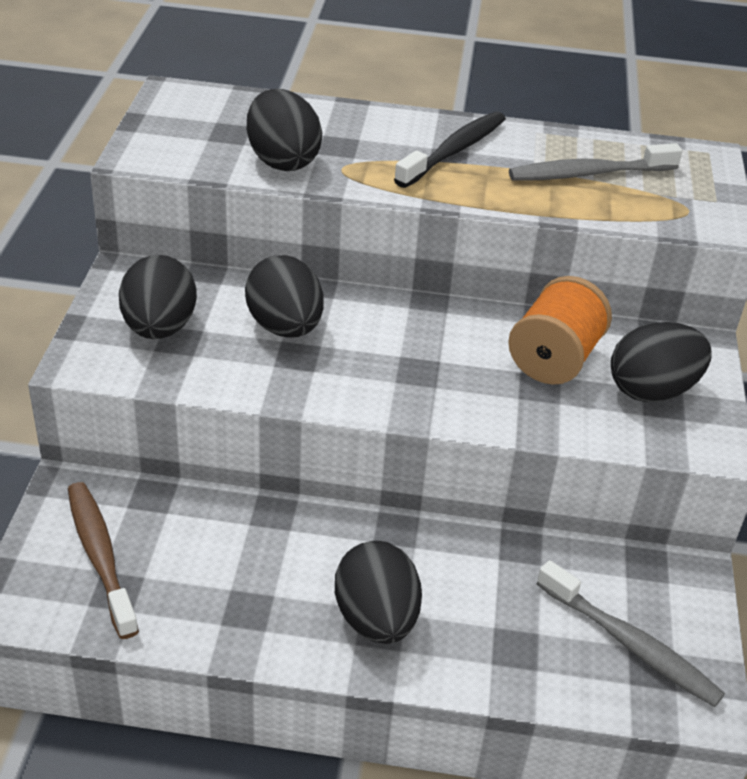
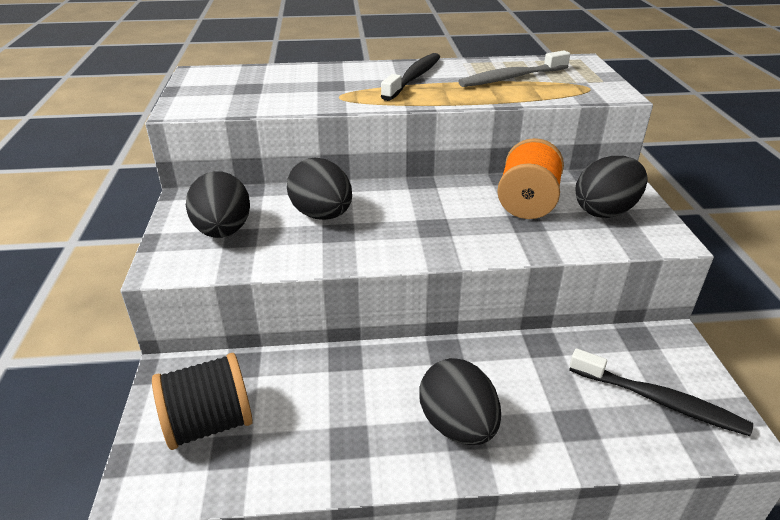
camera: 10 degrees left, 5 degrees down
brown toothbrush [68,482,139,639] -> black spool [152,353,253,450]
black egg [247,89,322,171] -> none
grey toothbrush [537,560,725,707] -> black toothbrush [569,348,753,436]

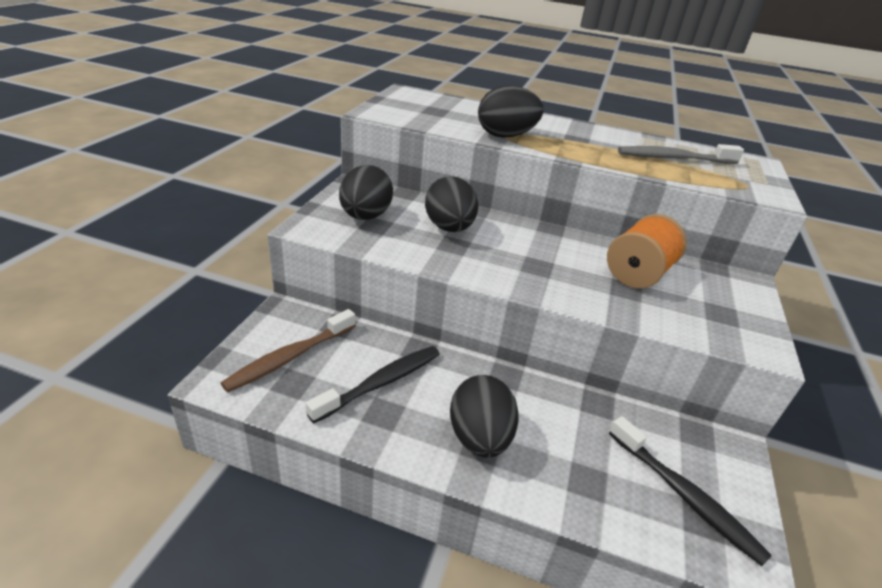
camera: 20 degrees right, 0 degrees up
black spool [152,353,253,450] -> brown toothbrush [221,309,356,392]
black toothbrush [381,53,440,101] -> black toothbrush moved to [306,346,440,423]
black egg [575,156,648,218] -> black egg moved to [478,85,544,138]

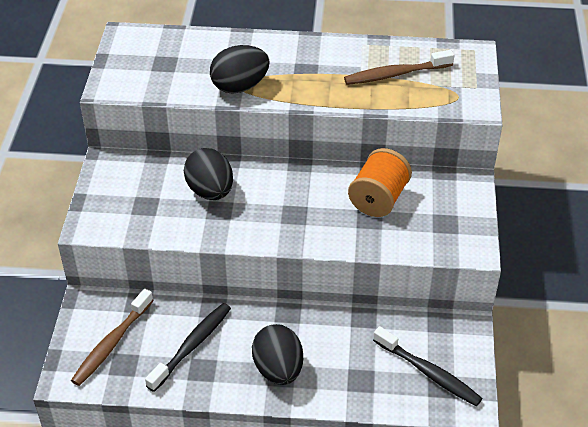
camera: 10 degrees left, 10 degrees up
black egg [339,165,393,220] -> none
grey toothbrush [618,144,744,164] -> brown toothbrush [344,50,455,85]

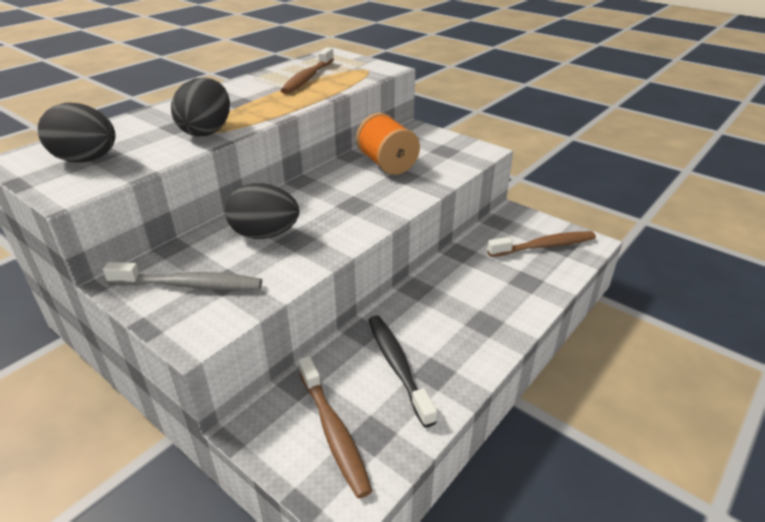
camera: 55 degrees left, 10 degrees down
black egg [252,324,303,385] -> black egg moved to [38,103,116,163]
black toothbrush [373,326,483,407] -> brown toothbrush [487,231,596,257]
none -> grey toothbrush [103,262,262,290]

